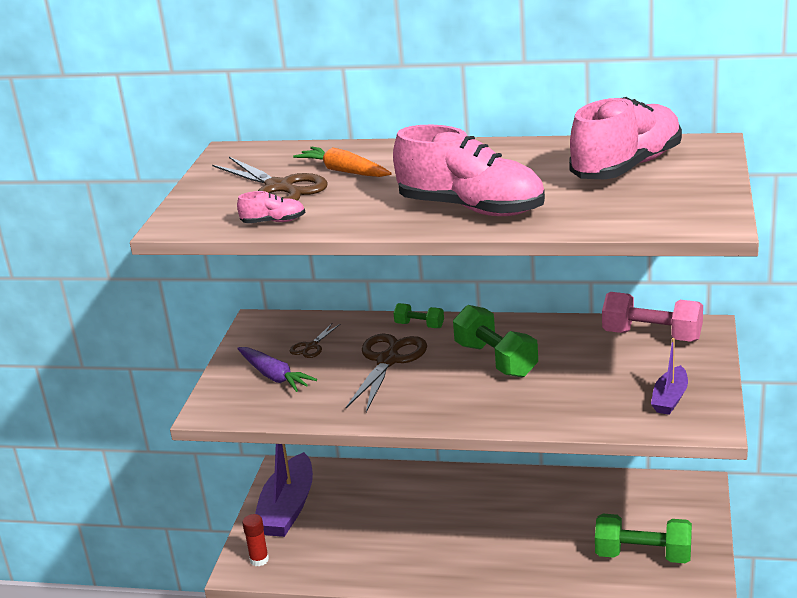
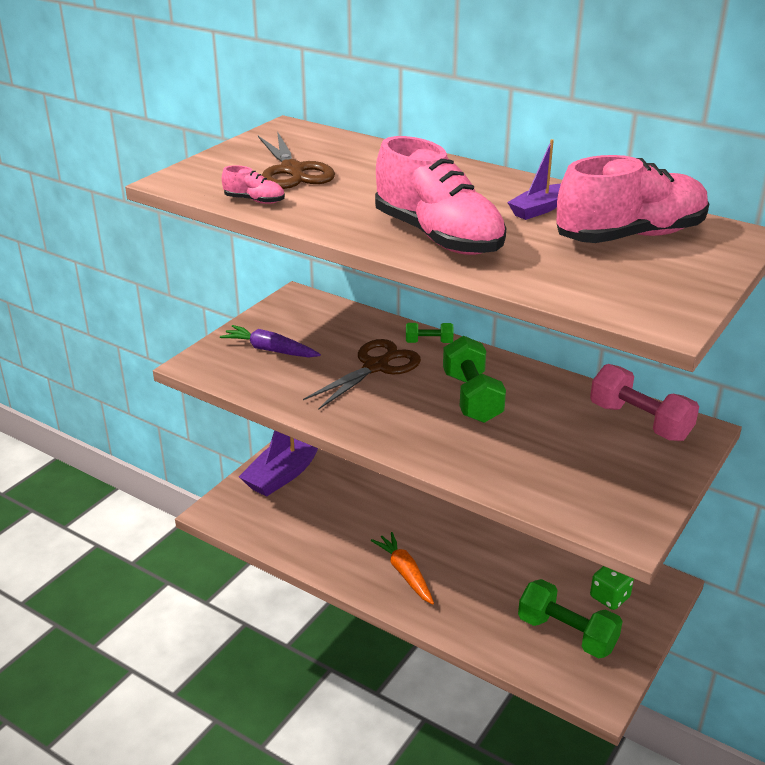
camera: 20 degrees right, 5 degrees up
purple carrot [237,347,317,392] -> purple carrot turned 135 degrees clockwise [220,325,321,358]
red glue stick [242,514,269,566] -> none
brown scissors [290,323,340,358] -> none
orange carrot [293,147,392,177] -> orange carrot moved to [371,532,434,605]
green dumbbell [394,303,444,328] -> green dumbbell turned 45 degrees counterclockwise [406,323,454,343]
purple boat [651,338,688,415] -> purple boat moved to [507,139,561,220]
none -> green dice [590,566,634,610]

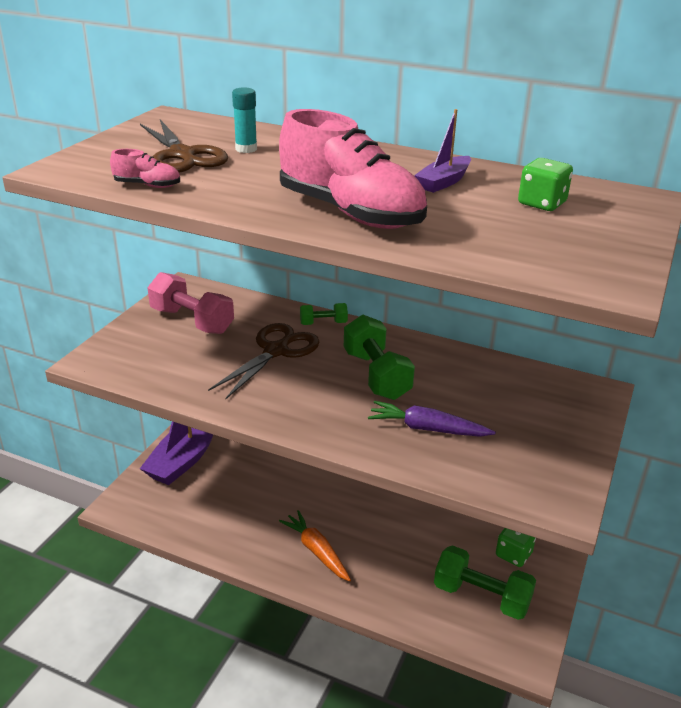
camera: 10 degrees left, 0 degrees up
purple carrot [220,325,321,358] -> purple carrot moved to [368,401,496,437]
pink shoe [556,155,709,243] -> green dice [518,158,573,211]
pink dumbbell [590,364,699,441] -> pink dumbbell moved to [147,272,234,334]
none -> turquoise glue stick [232,87,257,153]

